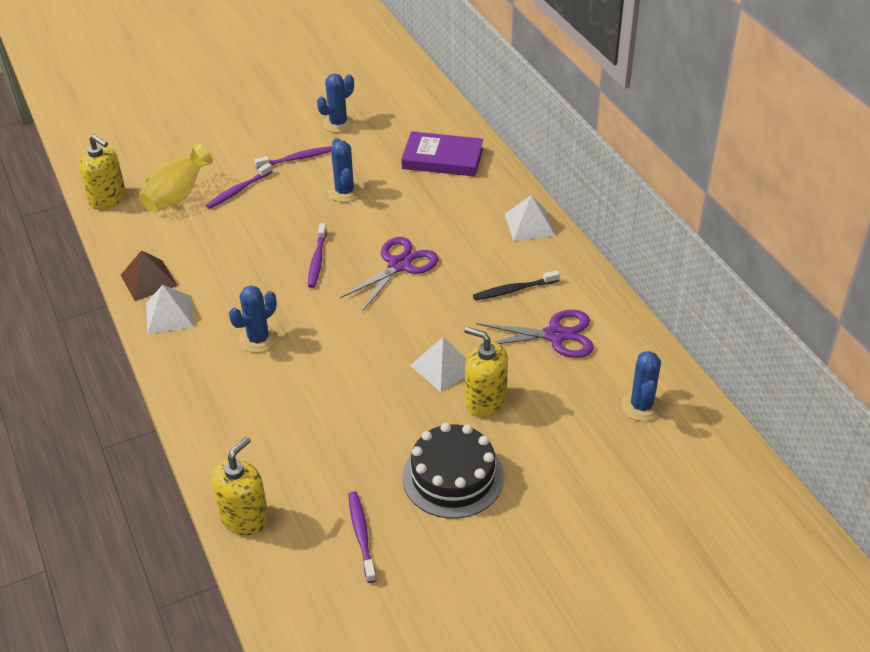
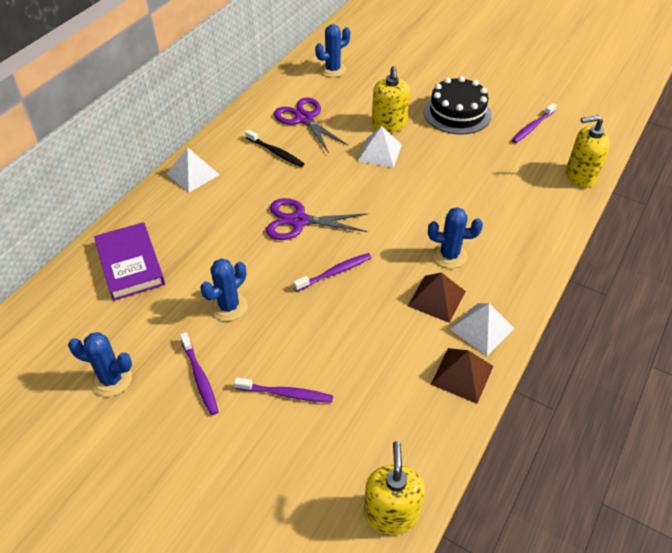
camera: 125 degrees left, 5 degrees up
yellow vase [139,143,213,213] -> none
purple toothbrush [255,146,332,169] -> purple toothbrush turned 150 degrees counterclockwise [180,333,219,415]
none -> brown pyramid [408,272,466,323]

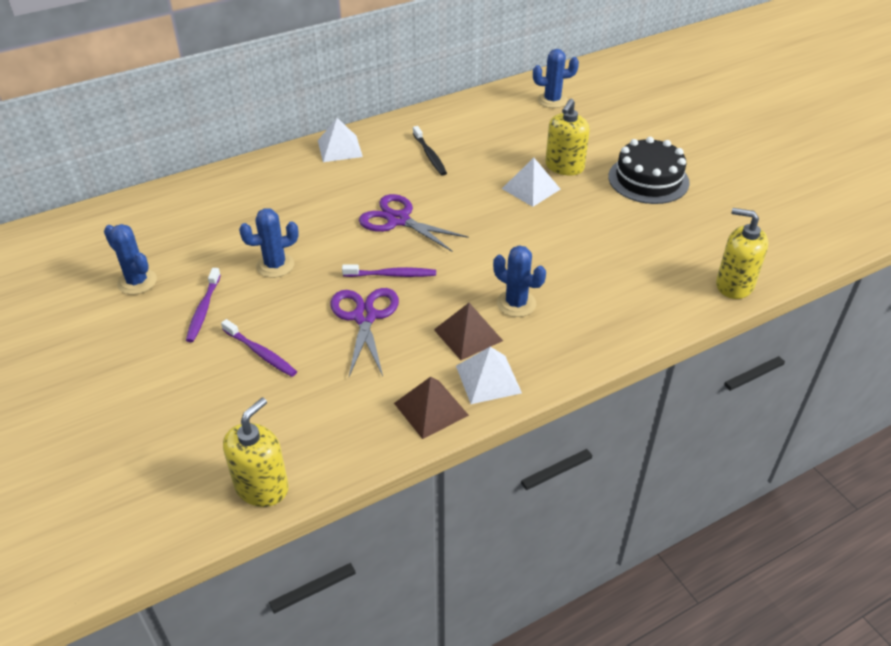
camera: 30 degrees right, 5 degrees down
purple book [94,222,165,301] -> none
purple scissors [274,97,348,152] -> purple scissors moved to [331,288,399,377]
purple toothbrush [512,103,557,143] -> none

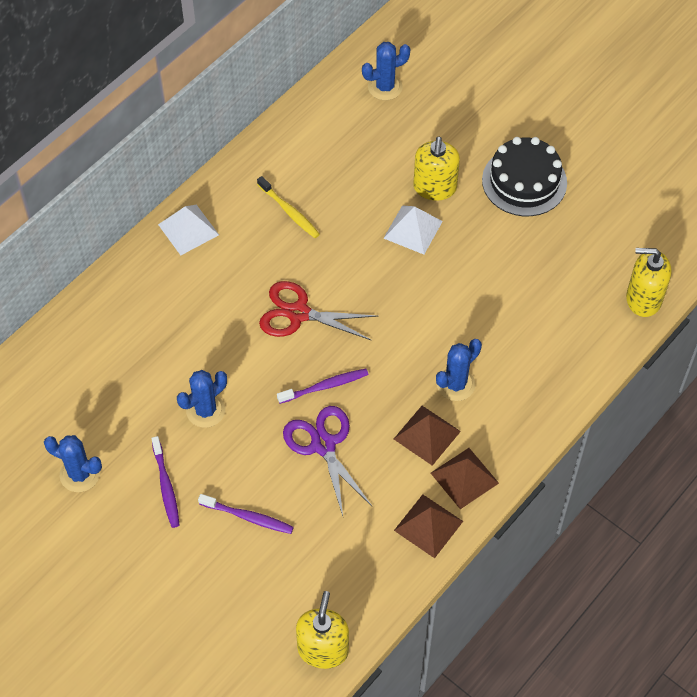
camera: 20 degrees left, 15 degrees up
purple scissors [359,194,468,252] -> red scissors [259,281,377,341]
black toothbrush [413,126,447,176] -> yellow toothbrush [257,176,320,238]
white pyramid [456,347,522,404] -> brown pyramid [431,448,499,509]
blue cactus [493,246,546,317] -> blue cactus turned 60 degrees counterclockwise [436,339,482,401]

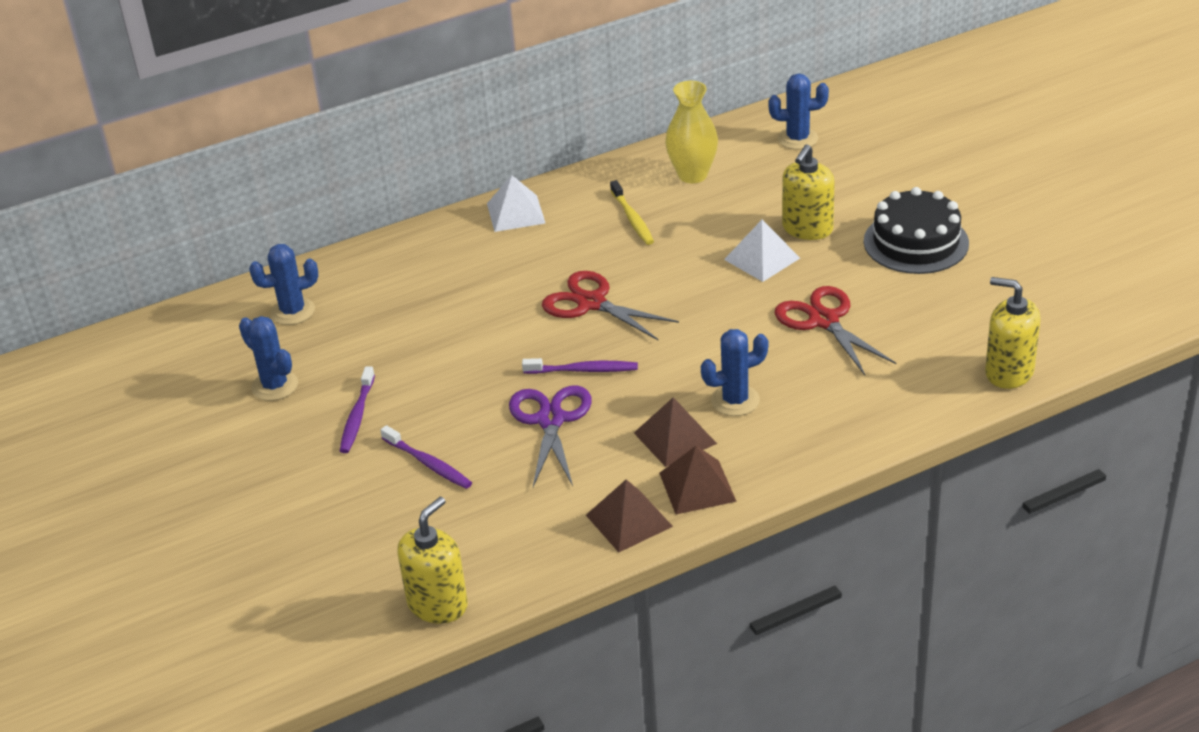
camera: 25 degrees right, 20 degrees down
blue cactus [177,370,227,428] -> blue cactus moved to [249,244,318,325]
none -> yellow vase [665,81,718,183]
none -> red scissors [775,286,896,375]

